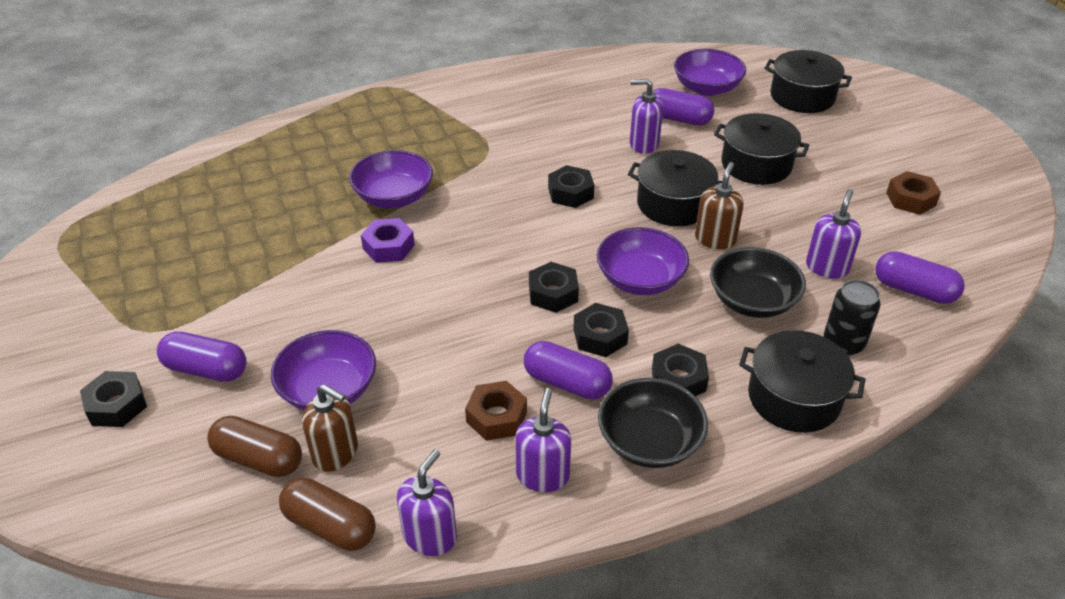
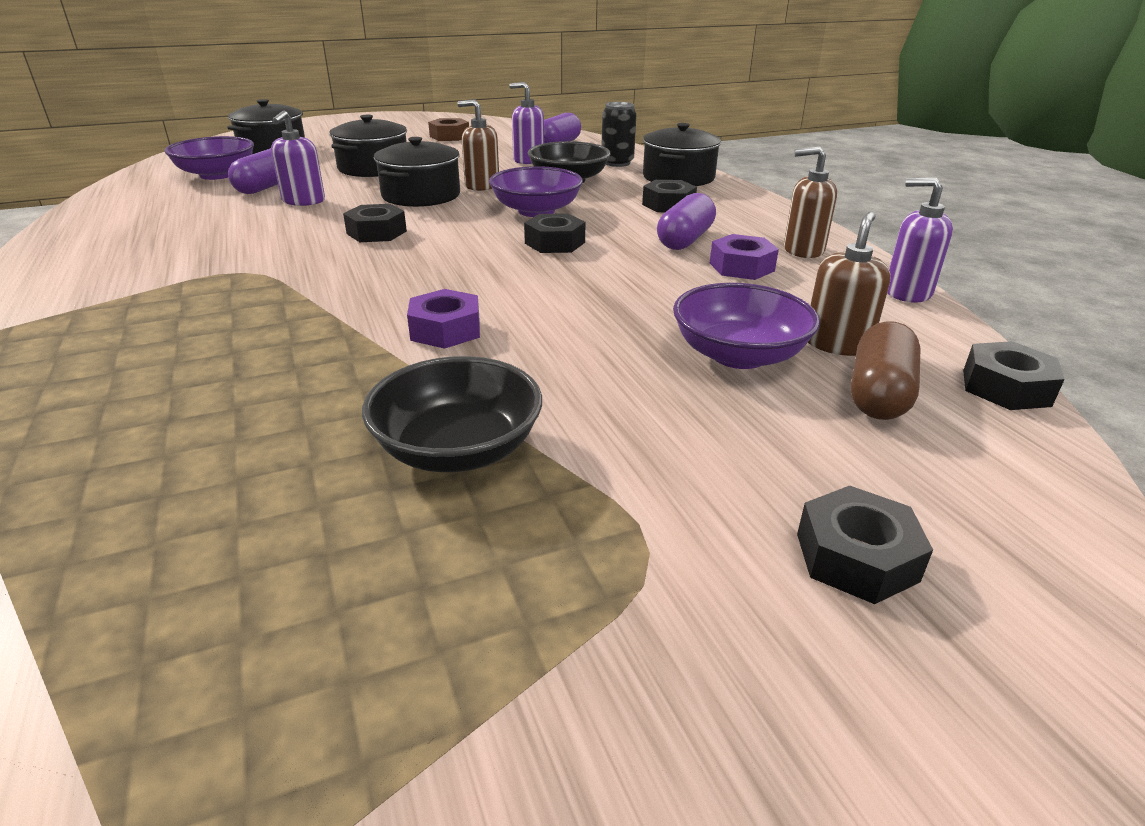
camera: 90 degrees left, 10 degrees down
purple capsule [157,332,246,382] -> none
brown capsule [279,477,376,551] -> none
purple bowl [349,150,433,208] -> none
brown nut [465,381,527,441] -> purple nut [710,234,779,280]
purple soap dispenser [515,388,571,492] -> brown soap dispenser [784,147,837,258]
black nut [573,303,629,357] -> black nut moved to [963,341,1065,410]
black bowl [598,378,708,468] -> black bowl moved to [362,356,542,472]

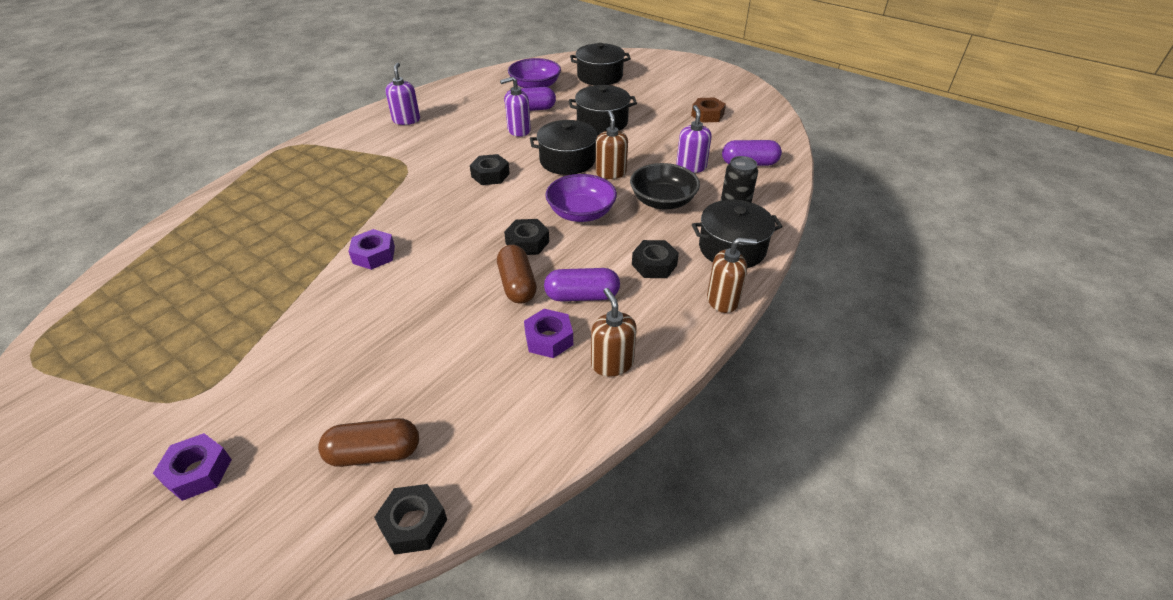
camera: 60 degrees right, 10 degrees up
black bowl [362,356,542,472] -> none
purple bowl [673,283,820,369] -> none
black nut [797,485,933,604] -> purple nut [153,433,232,501]
brown soap dispenser [808,211,891,356] -> brown soap dispenser moved to [707,237,757,313]
purple soap dispenser [887,178,953,303] -> purple soap dispenser moved to [385,63,420,125]
none -> brown capsule [497,245,537,304]

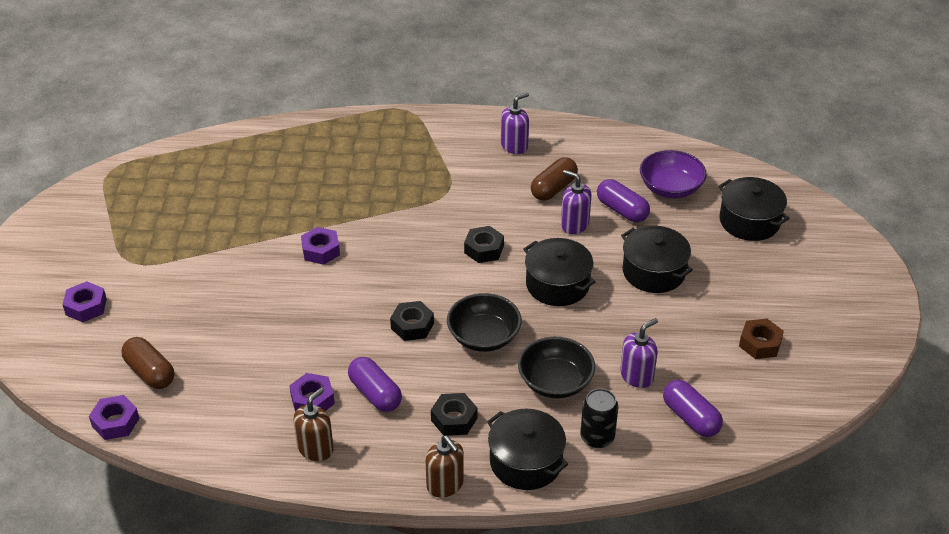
camera: 55 degrees right, 0 degrees up
black nut [374,484,447,554] -> purple nut [89,395,139,440]
brown capsule [497,245,537,304] -> brown capsule moved to [531,157,578,201]
purple bowl [545,174,617,222] -> black bowl [447,293,522,352]
brown soap dispenser [596,110,628,179] -> none

